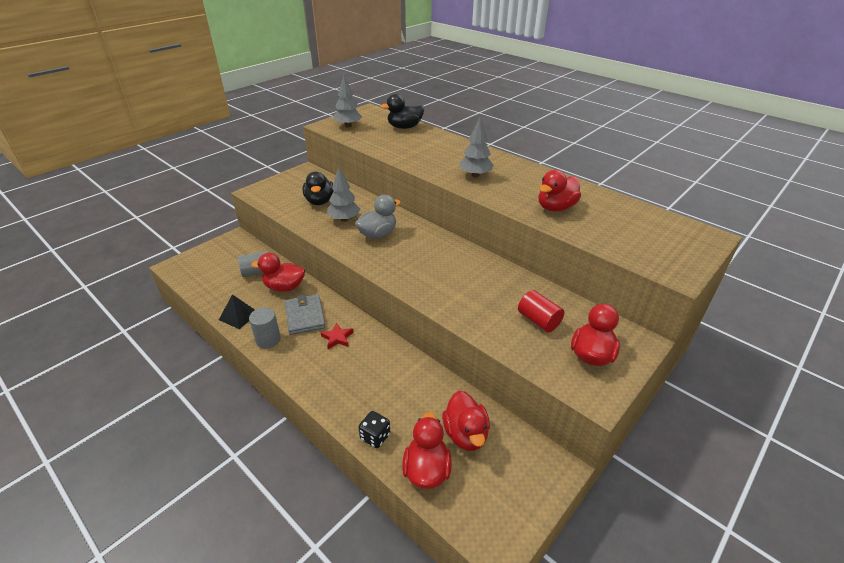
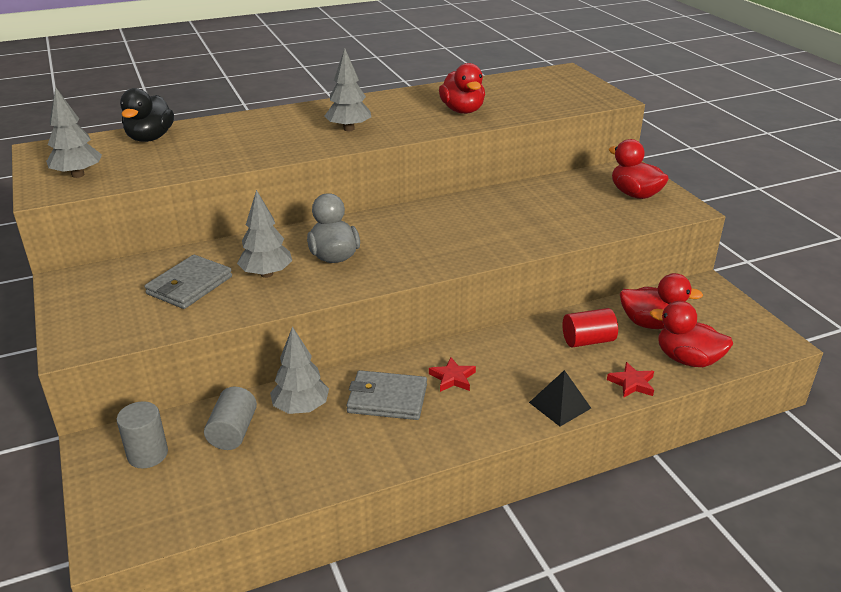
camera: 65 degrees left, 5 degrees down
black pyramid [219,294,255,329] -> black pyramid moved to [529,370,591,426]
grey cylinder [249,307,281,348] -> grey cylinder moved to [117,401,168,468]
red duck [251,253,305,292] -> grey tree [270,327,329,414]
black duck [303,172,334,205] -> grey wallet [144,255,232,309]
black dice [358,411,390,448] -> red star [607,362,654,398]
red cylinder [518,290,564,332] -> red cylinder moved to [562,308,618,347]

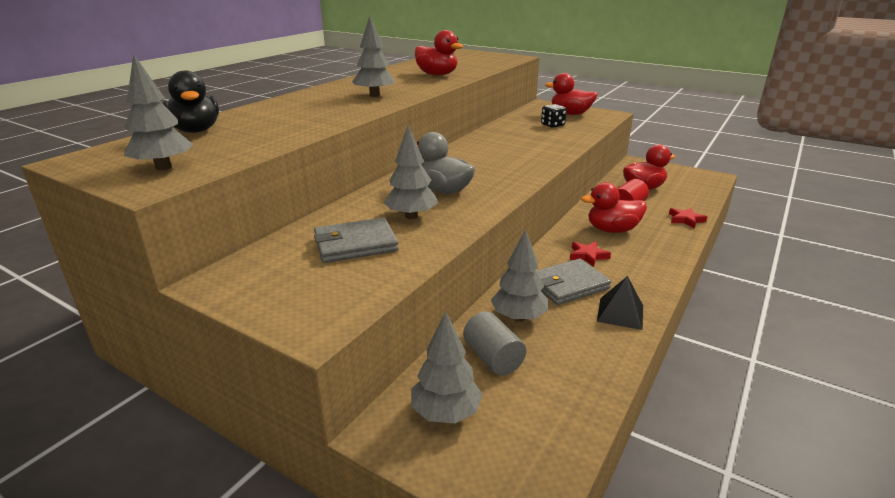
camera: 35 degrees left, 5 degrees down
grey cylinder [117,401,168,468] -> grey tree [411,312,483,424]
grey wallet [144,255,232,309] -> grey wallet turned 75 degrees clockwise [314,218,399,263]
black pyramid [529,370,591,426] -> black pyramid moved to [597,276,643,330]
red duck [650,301,733,367] -> red duck moved to [581,182,647,233]
none -> black dice [541,104,567,128]

